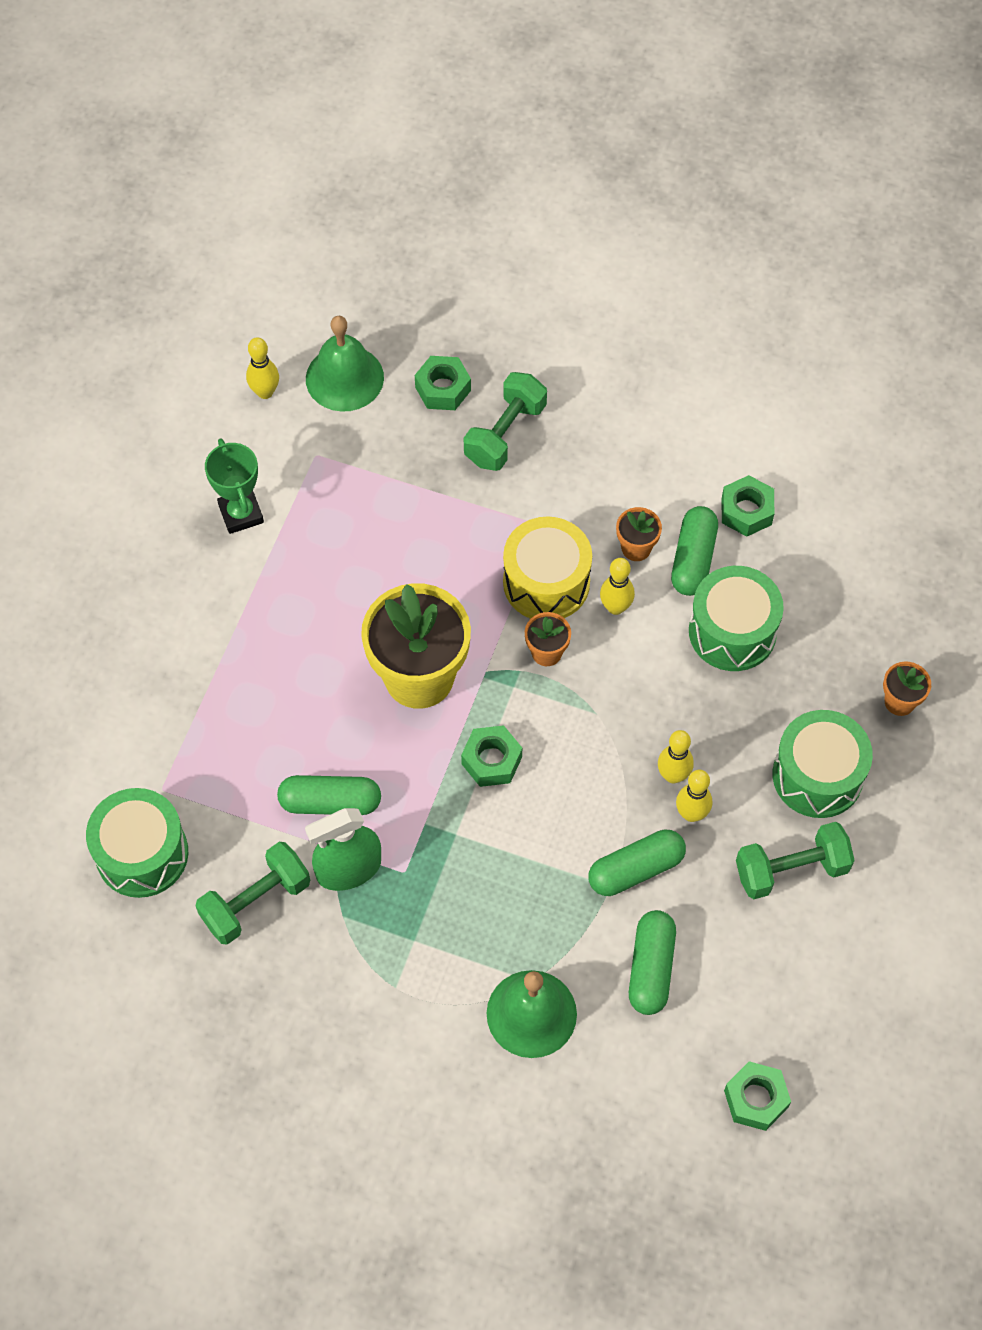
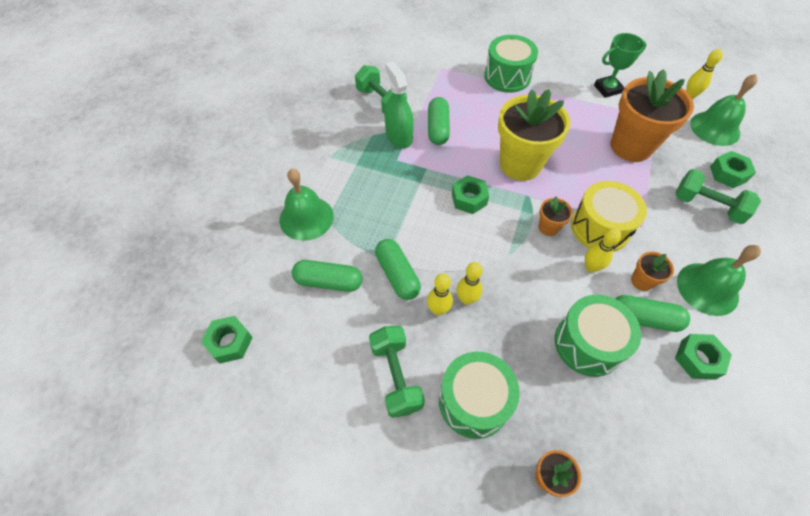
camera: 90 degrees right, 5 degrees down
green drum [86,788,188,898] -> green drum moved to [484,35,538,93]
none -> orange flower pot [611,69,694,162]
none -> green bell [677,245,761,316]

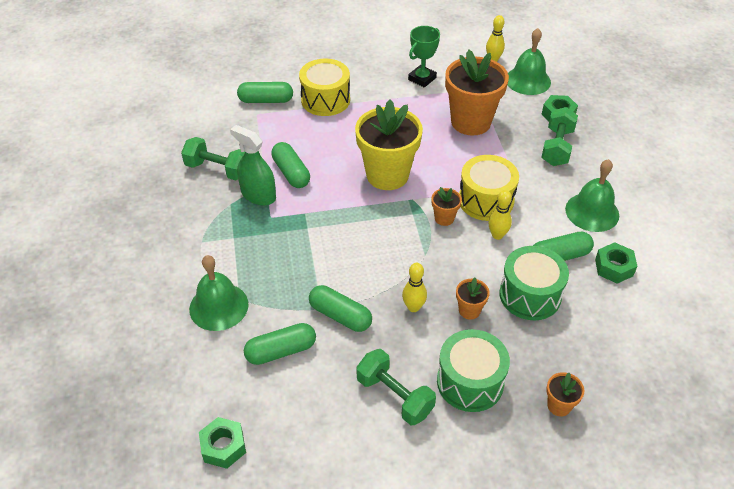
camera: 30 degrees left, 10 degrees down
yellow bowling pin [427,273,453,316] -> none
green nut [452,175,489,214] -> none
green drum [484,35,538,93] -> yellow drum [299,59,350,116]
orange flower pot [631,252,674,291] -> orange flower pot moved to [456,278,490,320]
green dumbbell [676,169,761,224] -> green dumbbell turned 75 degrees counterclockwise [541,107,578,166]
none -> green capsule [237,82,293,103]

